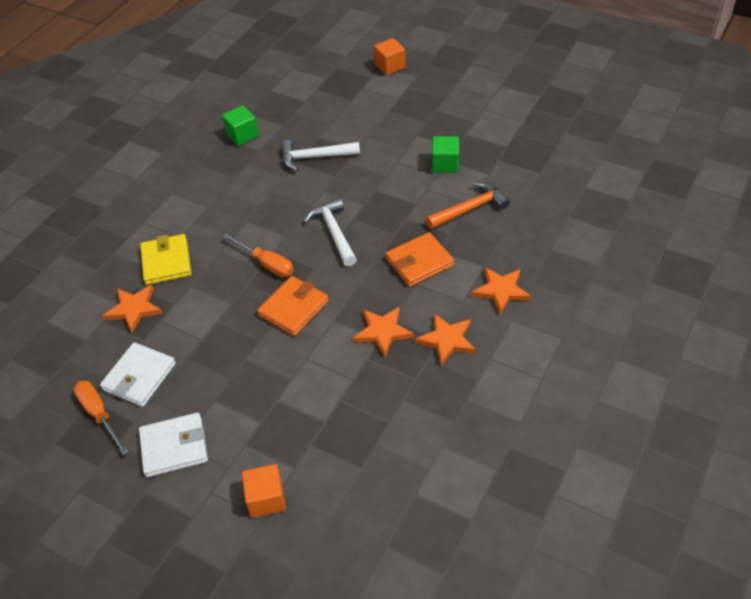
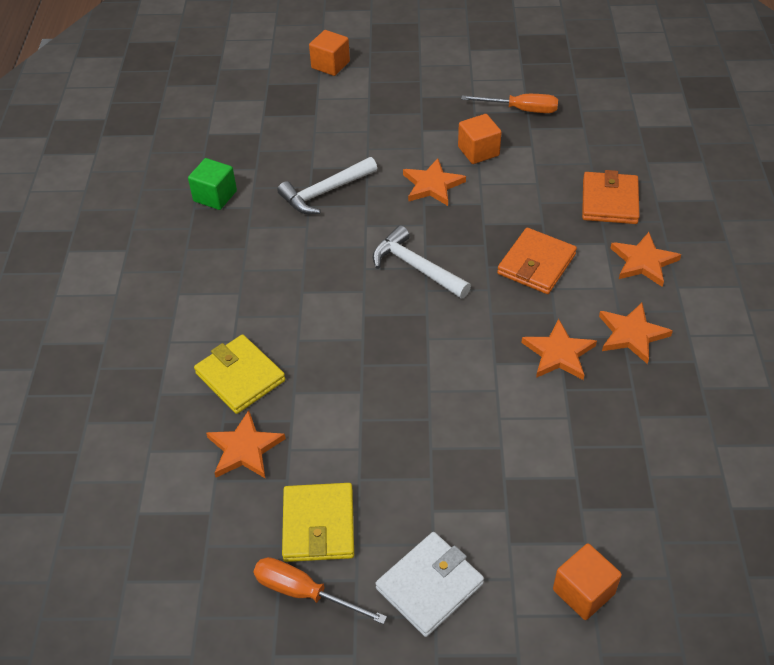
camera: 30 degrees left, 0 degrees up
white wallet [100,342,176,407] -> yellow wallet [282,483,354,562]
orange screwdriver [222,233,294,277] -> orange screwdriver moved to [461,94,558,113]
orange wallet [257,276,329,336] -> orange wallet moved to [582,170,640,224]
orange hammer [426,182,510,229] -> none
green cube [432,136,459,173] -> orange cube [458,114,502,164]
none -> orange star [403,158,466,206]

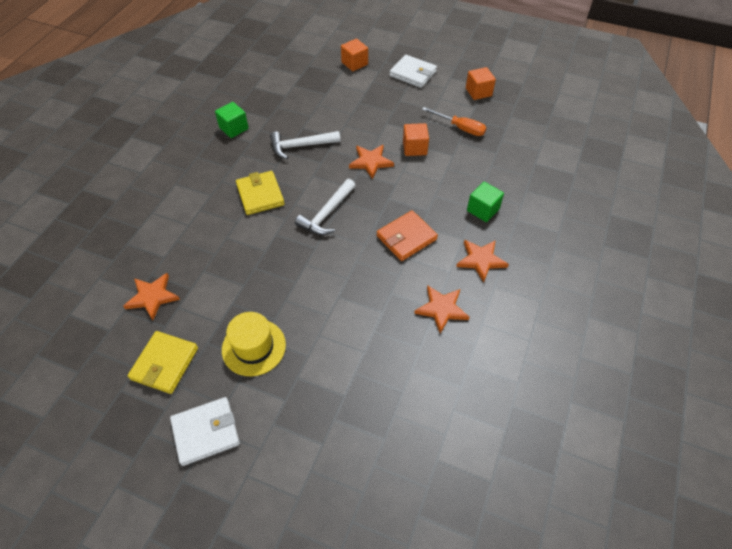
camera: 20 degrees right, 5 degrees up
yellow wallet [194,335,285,414] -> yellow wallet moved to [236,171,285,215]
orange screwdriver [253,557,387,624] -> none
white hammer [373,225,471,299] -> white hammer turned 120 degrees counterclockwise [295,179,356,235]
orange star [521,319,597,380] -> none
orange cube [553,543,622,620] -> orange cube moved to [466,67,496,100]
orange wallet [582,170,640,224] -> green cube [467,182,504,222]
none -> yellow hat [222,312,286,376]
none -> white wallet [390,55,437,88]

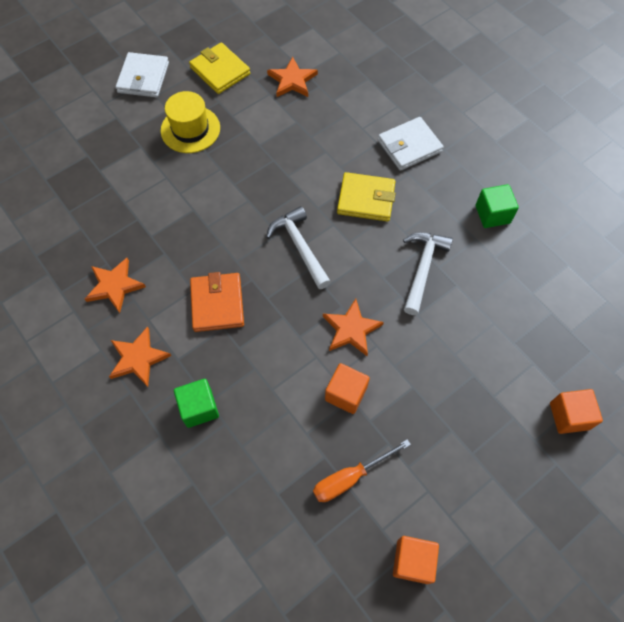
camera: 120 degrees right, 10 degrees up
white wallet [390,55,437,88] -> white wallet moved to [378,117,444,171]

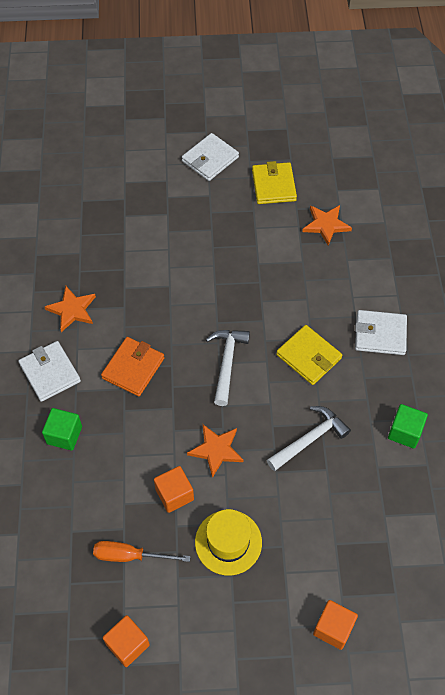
camera: 35 degrees right, 5 degrees down
orange star [109,326,171,387] -> white wallet [18,341,81,402]
yellow hat [161,91,220,153] -> yellow hat moved to [195,509,262,575]

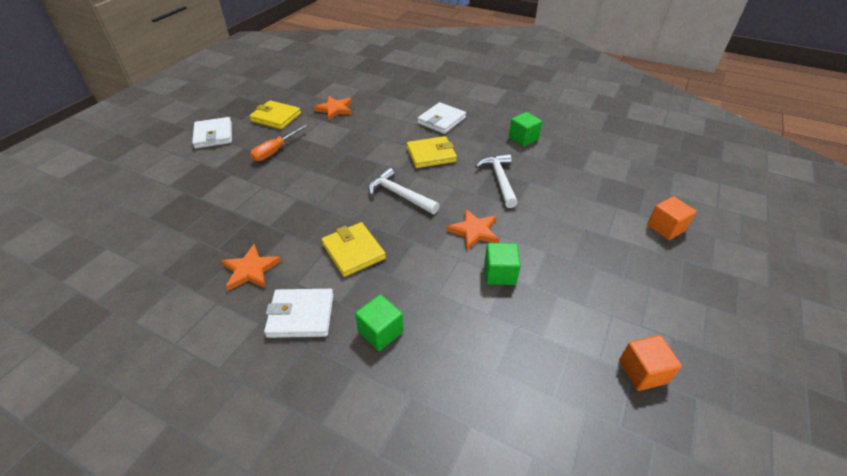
camera: 60 degrees left, 15 degrees down
orange screwdriver [93,541,190,562] -> orange screwdriver moved to [250,124,308,161]
orange wallet [101,337,164,396] -> yellow wallet [321,222,386,277]
orange cube [154,466,194,513] -> green cube [484,243,521,285]
yellow hat [195,509,262,575] -> none

